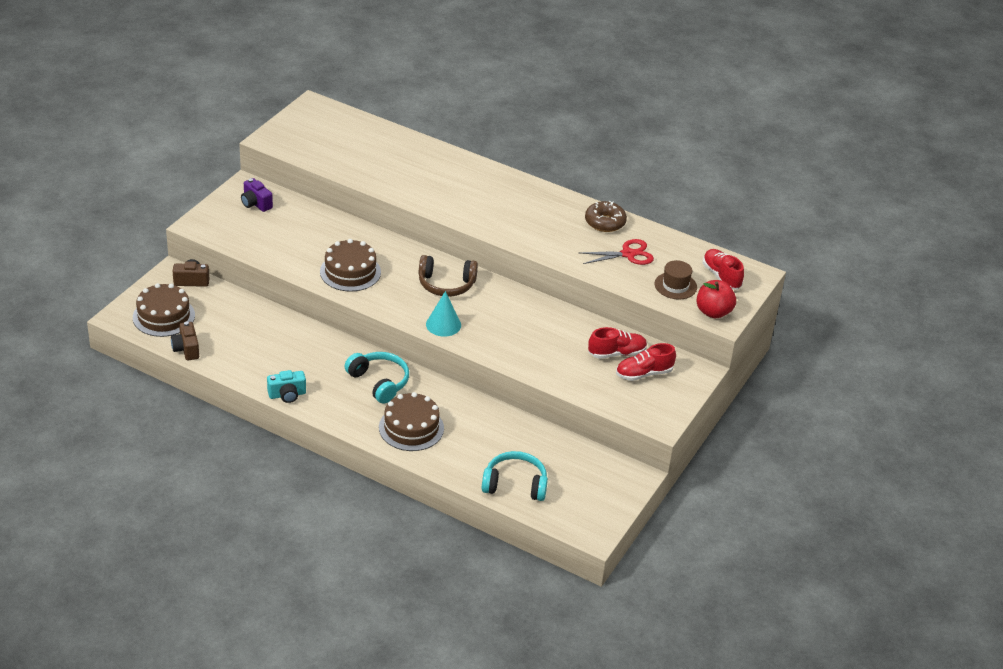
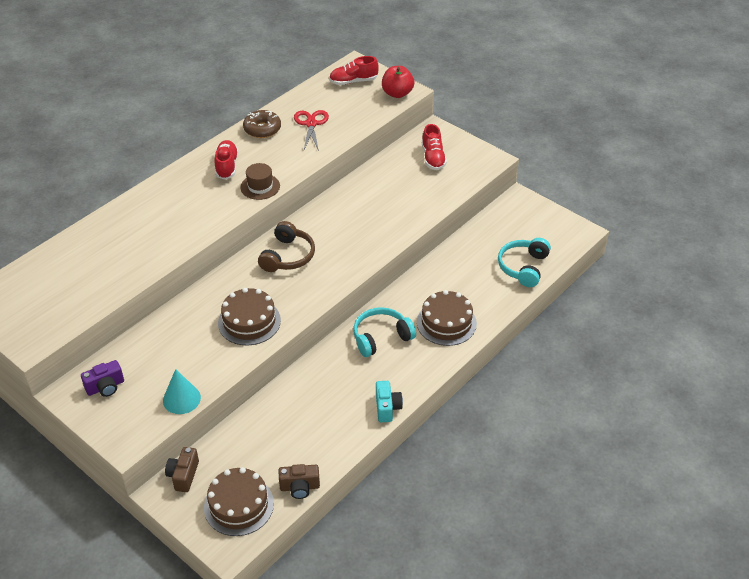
camera: 75 degrees left, 5 degrees up
turquoise cone [426,291,461,337] -> turquoise cone moved to [163,369,201,414]
red shoe [588,327,647,359] -> red shoe moved to [214,140,238,179]
brown hat [655,260,697,300] -> brown hat moved to [240,163,280,200]

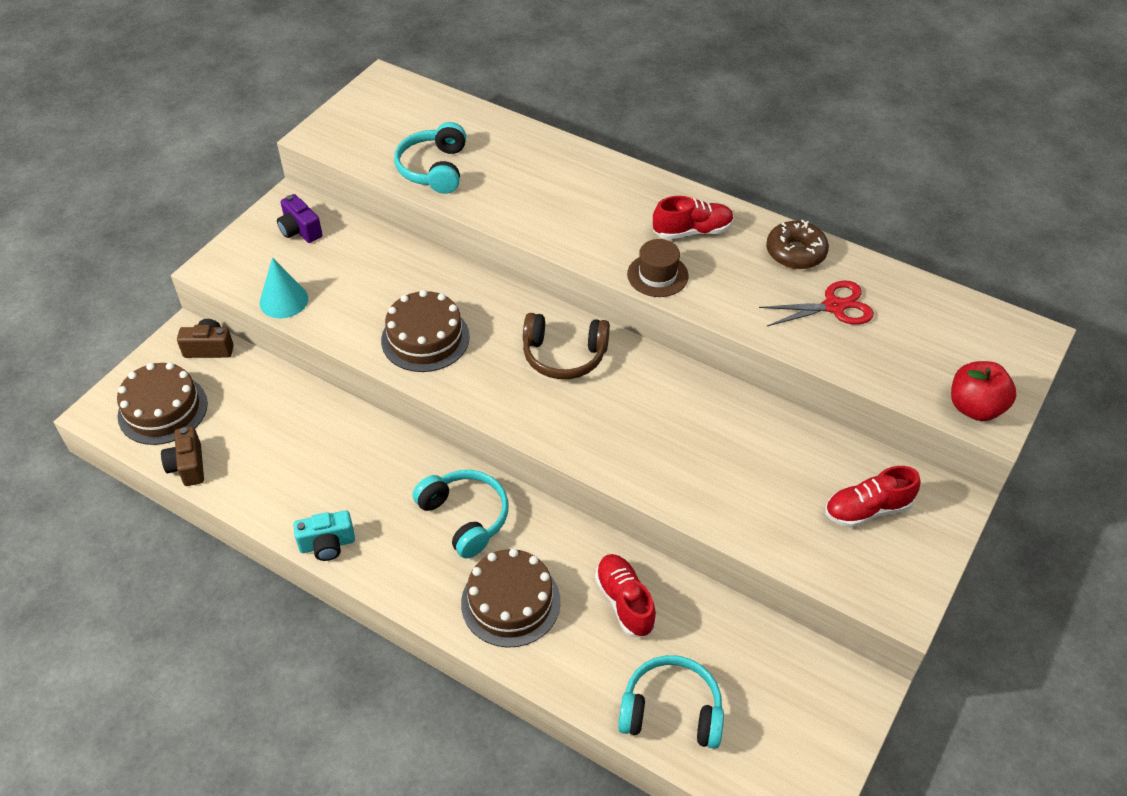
camera: 80 degrees right, 5 degrees up
red shoe [329,56,379,85] -> red shoe moved to [595,554,656,637]
none -> turquoise headphones [394,122,466,194]

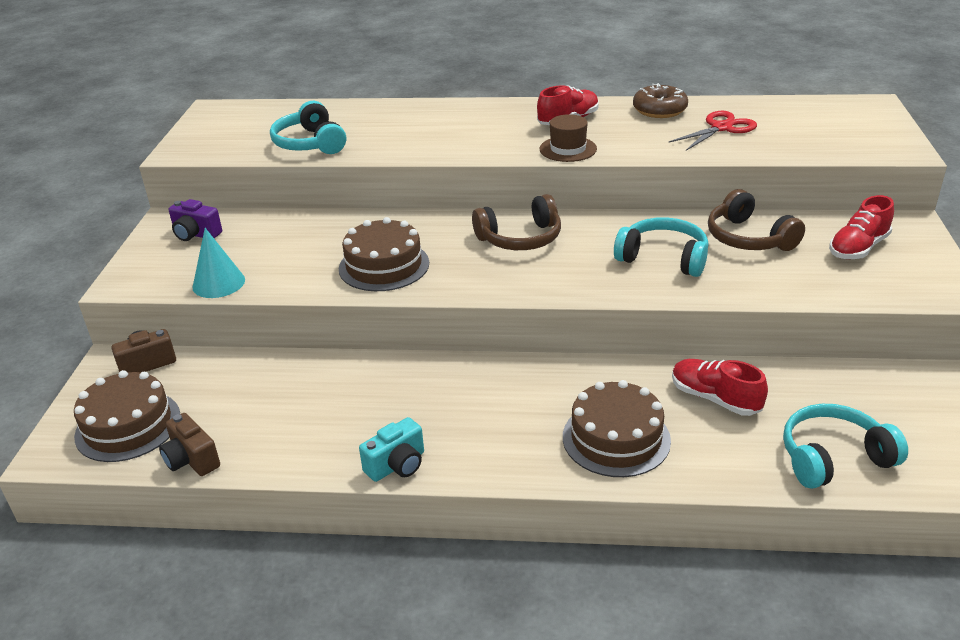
camera: 25 degrees left, 15 degrees down
turquoise headphones [413,470,509,559] -> turquoise headphones moved to [614,217,709,277]
red apple [951,361,1016,421] -> none
none -> brown headphones [708,189,805,251]

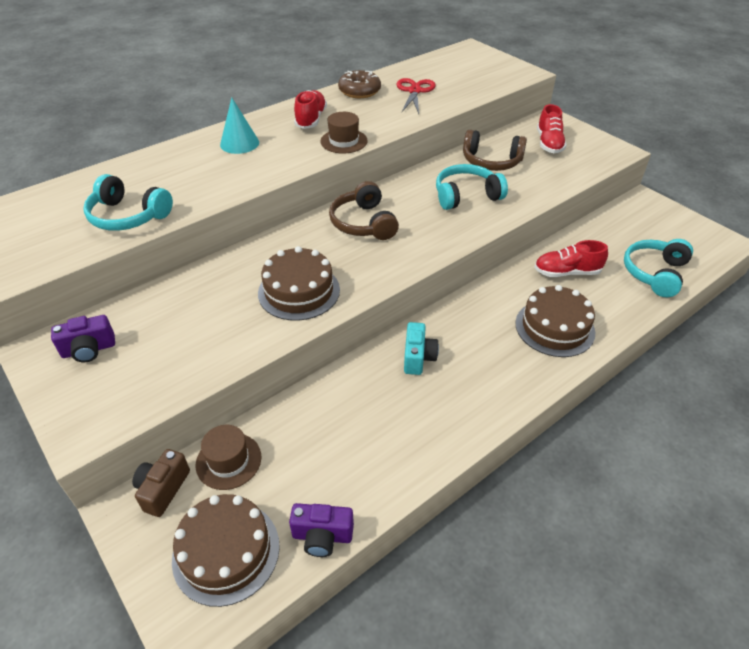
camera: 45 degrees left, 10 degrees up
brown camera [159,413,220,476] -> purple camera [289,503,354,557]
turquoise cone [192,228,245,298] -> turquoise cone moved to [220,98,259,154]
turquoise camera [359,417,424,482] -> turquoise camera moved to [404,322,439,375]
brown headphones [472,194,561,250] -> brown headphones turned 135 degrees clockwise [329,181,399,240]
none -> brown hat [196,425,261,490]

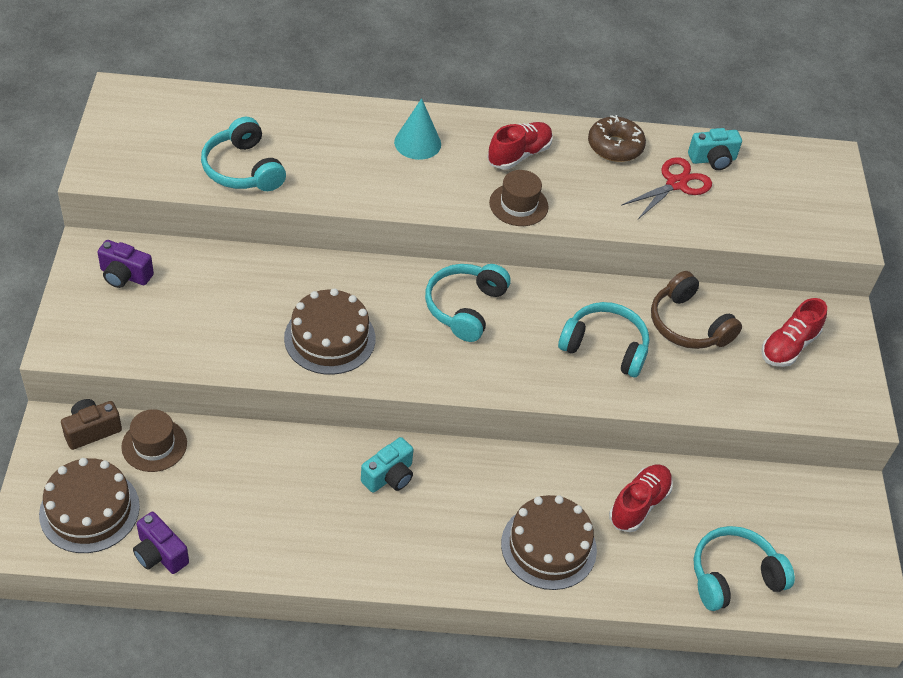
camera: 35 degrees right, 5 degrees up
brown headphones [329,181,399,240] -> turquoise headphones [425,264,511,342]
red shoe [534,240,608,277] -> red shoe turned 90 degrees clockwise [609,465,673,532]
none -> turquoise camera [688,128,742,170]

